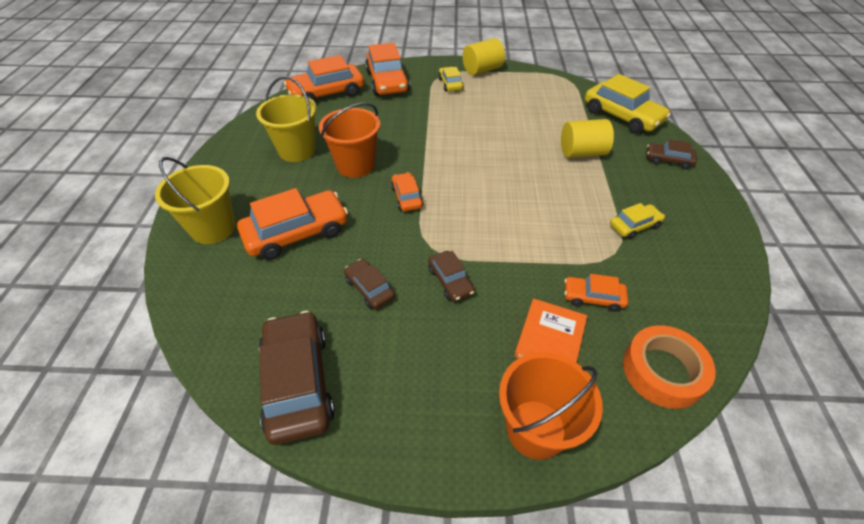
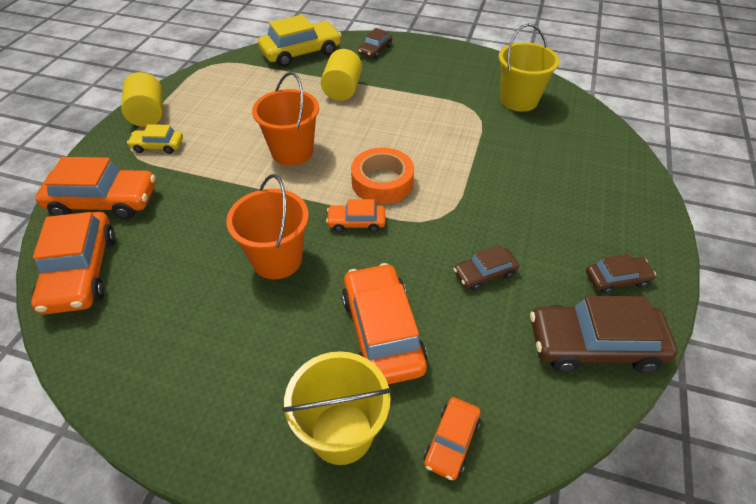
camera: 75 degrees left, 0 degrees up
yellow bucket [256,76,317,162] -> yellow bucket moved to [499,24,560,112]
brown car [428,251,475,302] -> brown car moved to [586,254,656,294]
orange bucket [499,352,603,460] -> orange bucket moved to [252,72,319,166]
orange book [514,299,587,363] -> none
orange car [564,274,628,312] -> orange car moved to [424,397,481,480]
yellow car [610,203,665,239] -> none
orange tape [623,325,716,409] -> orange tape moved to [351,148,414,204]

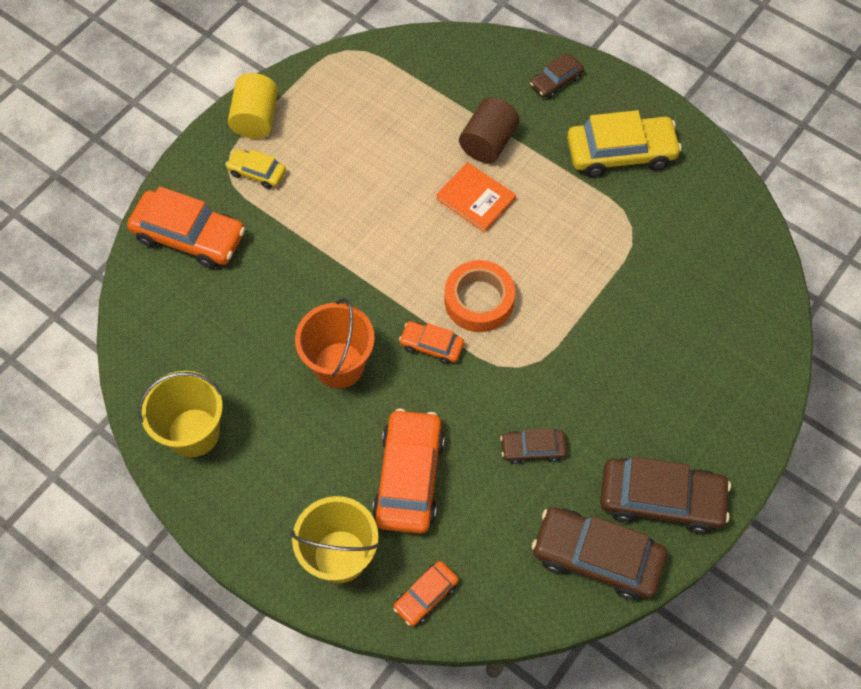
camera: 20 degrees right, 15 degrees up
orange car [31,212,115,315] -> none
orange bucket [252,72,319,166] -> none
yellow car [258,14,342,67] -> yellow car moved to [567,110,682,177]
yellow cylinder [321,49,362,101] -> brown cylinder [459,97,520,163]
yellow bucket [499,24,560,112] -> yellow bucket moved to [138,371,223,457]
brown car [586,254,656,294] -> brown car [600,456,731,534], size x1.89
none -> orange book [436,162,516,233]

